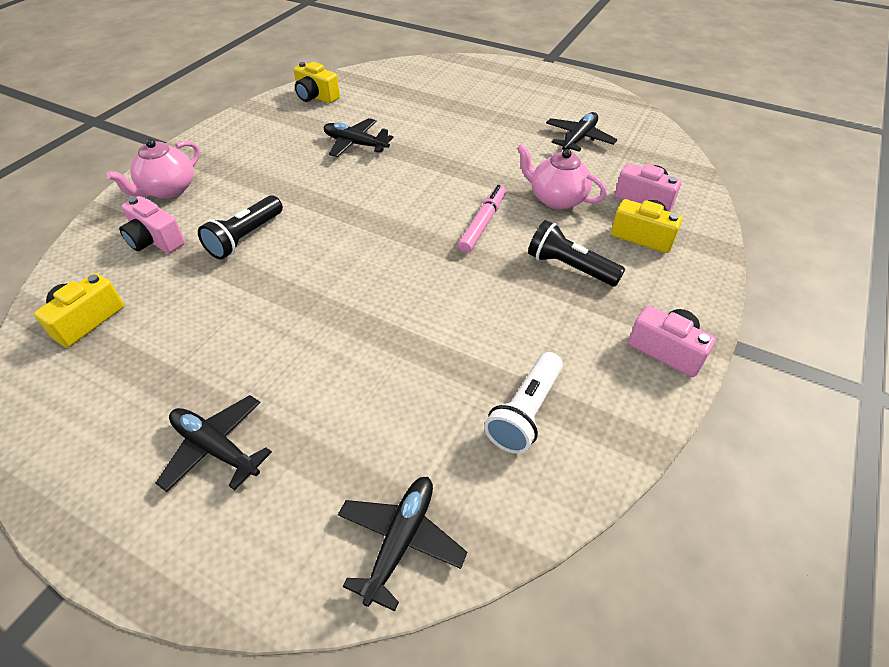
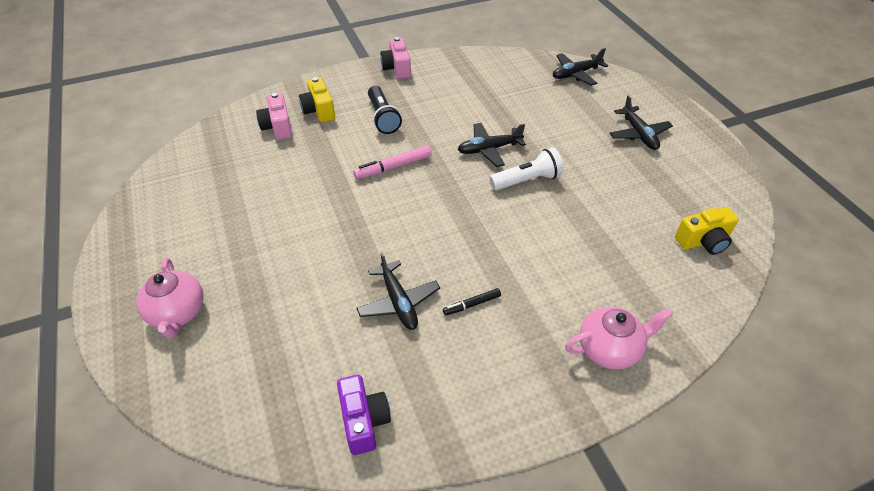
camera: 140 degrees left, 0 degrees up
pink camera [119,196,185,253] -> none
black flashlight [198,196,283,259] -> none
yellow camera [294,62,340,103] -> purple camera [337,375,391,455]
white flashlight [484,352,563,454] -> white flashlight moved to [489,148,564,191]
pink teapot [517,144,607,210] -> pink teapot moved to [136,258,204,338]
black plane [546,112,617,152] -> black plane moved to [458,123,526,167]
none -> black marker [443,288,501,316]

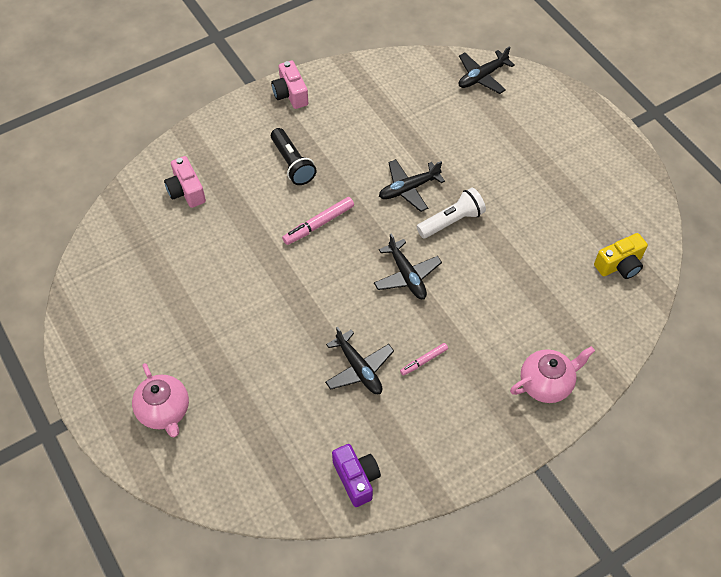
camera: 10 degrees left, 10 degrees up
yellow camera [299,77,335,122] -> none
black marker [443,288,501,316] -> pink marker [400,343,448,376]
black plane [610,95,673,150] -> black plane moved to [374,233,442,299]

